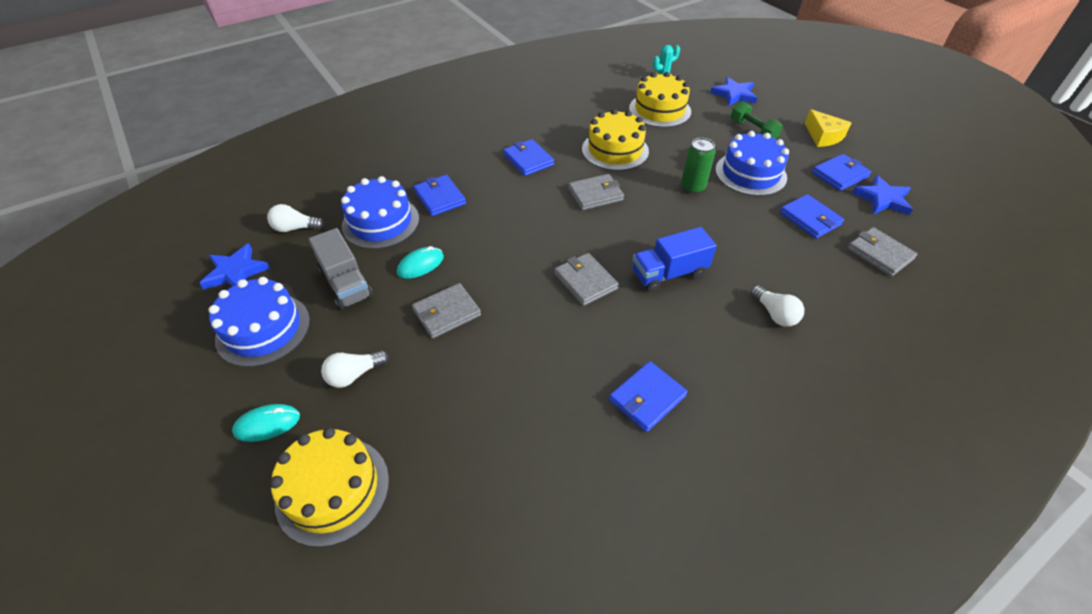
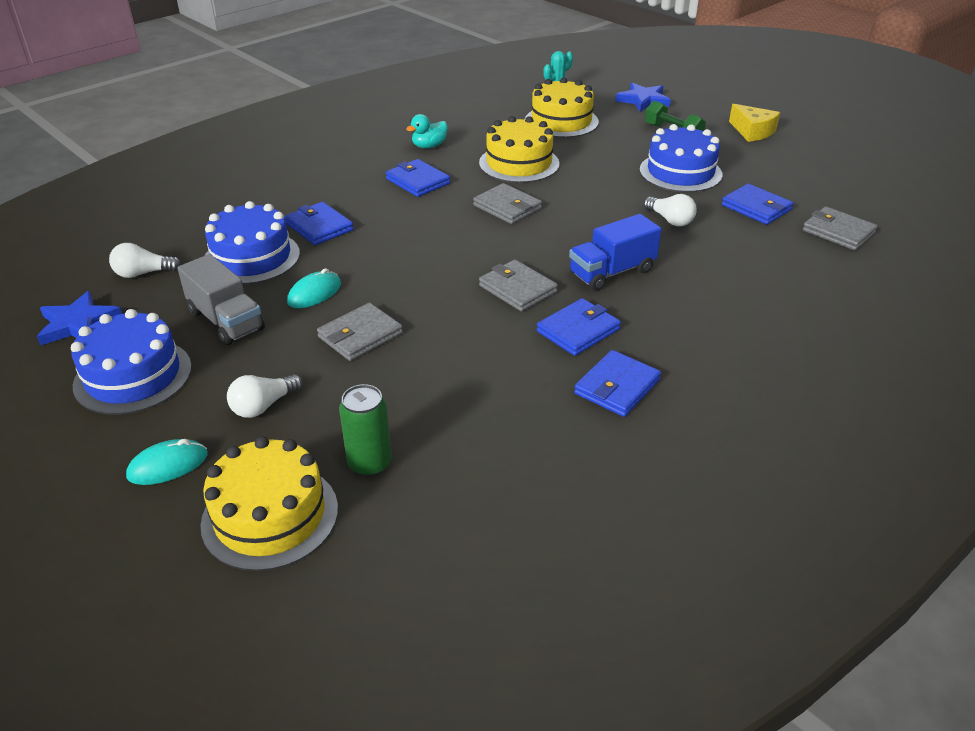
camera: 10 degrees left, 10 degrees down
grey wallet [568,174,624,210] -> grey wallet turned 75 degrees clockwise [473,183,542,224]
green can [681,138,716,194] -> green can moved to [339,384,392,477]
white light bulb [751,285,804,327] -> white light bulb moved to [644,194,697,227]
blue wallet [812,154,871,191] -> blue wallet moved to [537,298,621,356]
blue star [852,175,913,215] -> none
none -> turquoise duck [406,114,447,149]

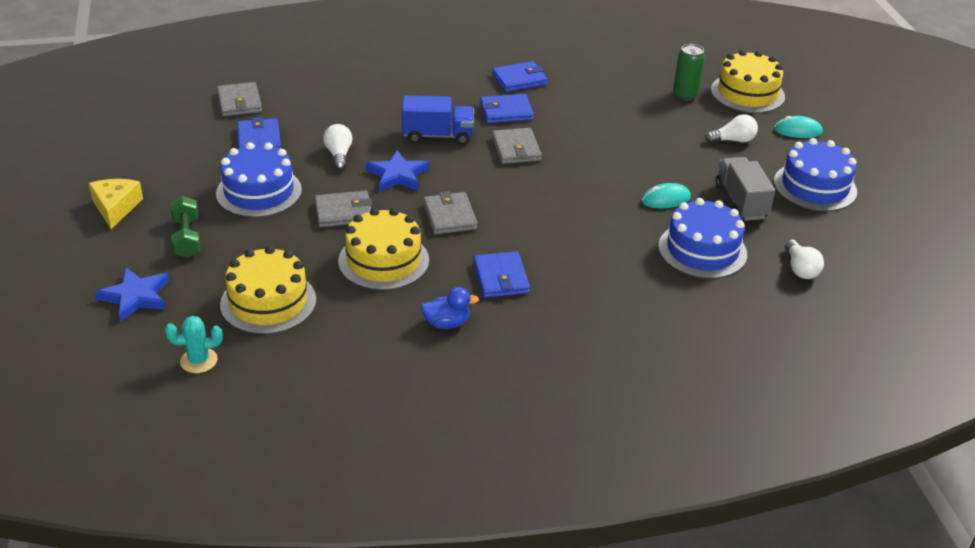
camera: 150 degrees left, 0 degrees up
blue star [37,291,122,345] -> blue star moved to [366,150,429,192]
white light bulb [109,243,181,278] -> white light bulb turned 60 degrees clockwise [785,239,824,279]
blue wallet [284,202,354,245] -> none
grey wallet [317,303,403,361] -> grey wallet moved to [314,190,372,227]
turquoise duck [406,114,447,149] -> blue duck [421,287,479,329]

